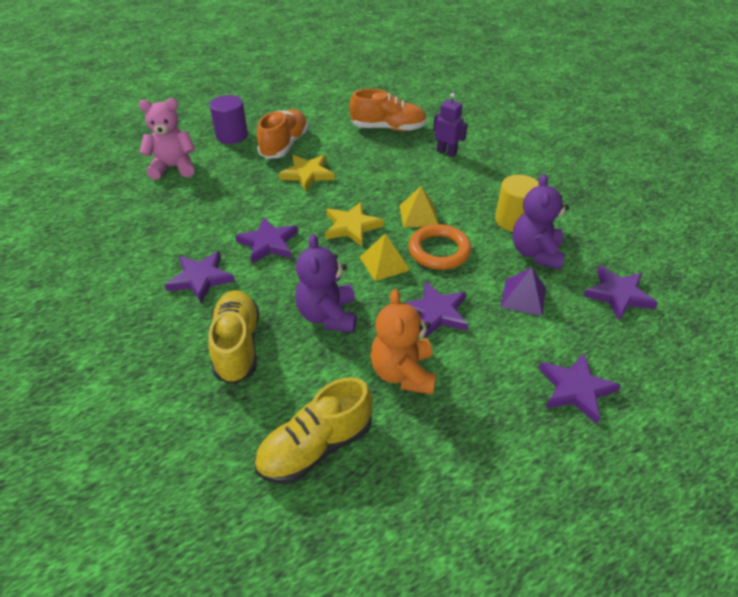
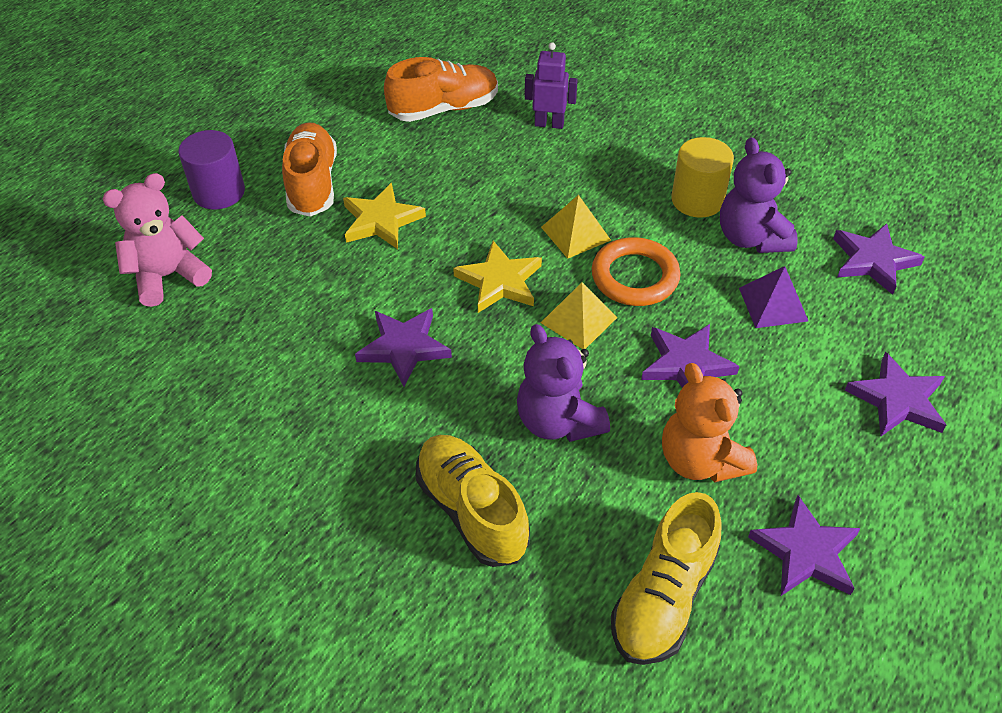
camera: 25 degrees left, 5 degrees up
purple star [164,251,235,303] -> purple star moved to [748,495,861,596]

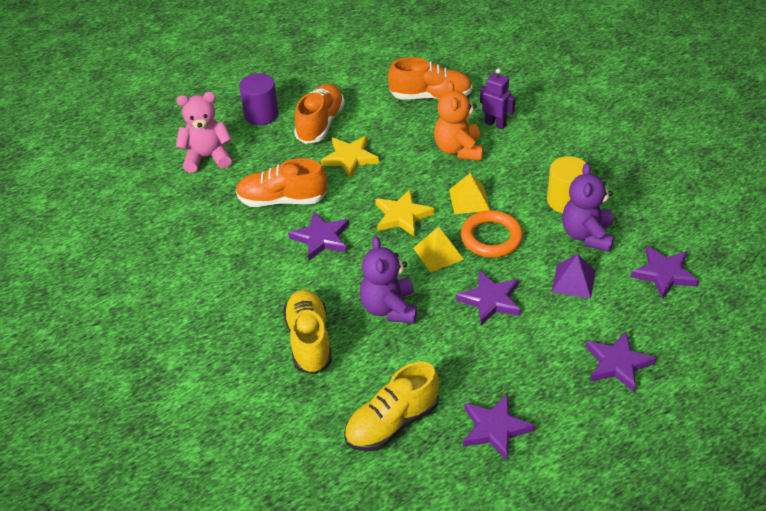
camera: 25 degrees right, 5 degrees down
orange teddy bear [662,363,757,483] -> orange teddy bear moved to [434,81,483,160]
none -> orange shoe [235,158,327,207]

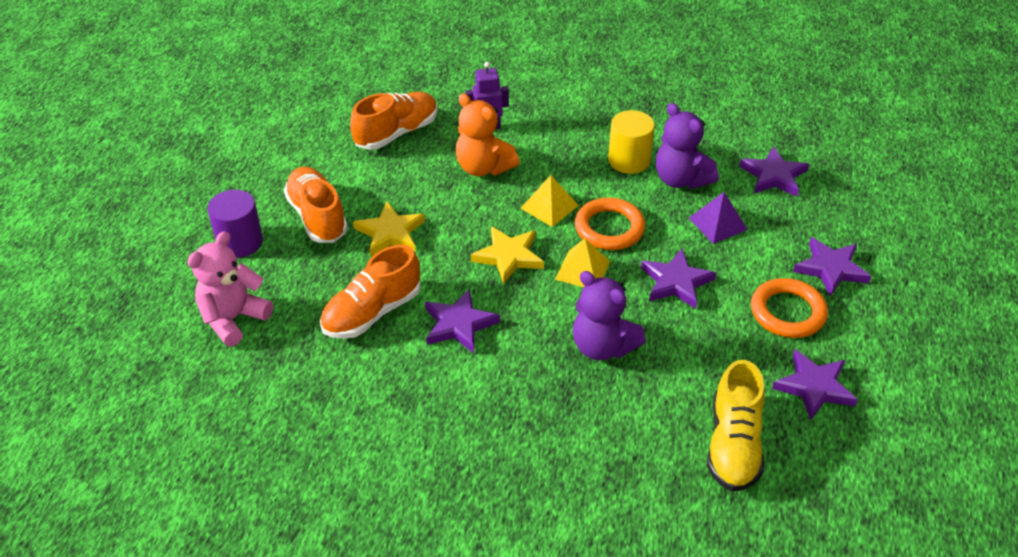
camera: 45 degrees left, 0 degrees up
yellow shoe [283,290,332,374] -> none
none -> orange ring [751,278,828,338]

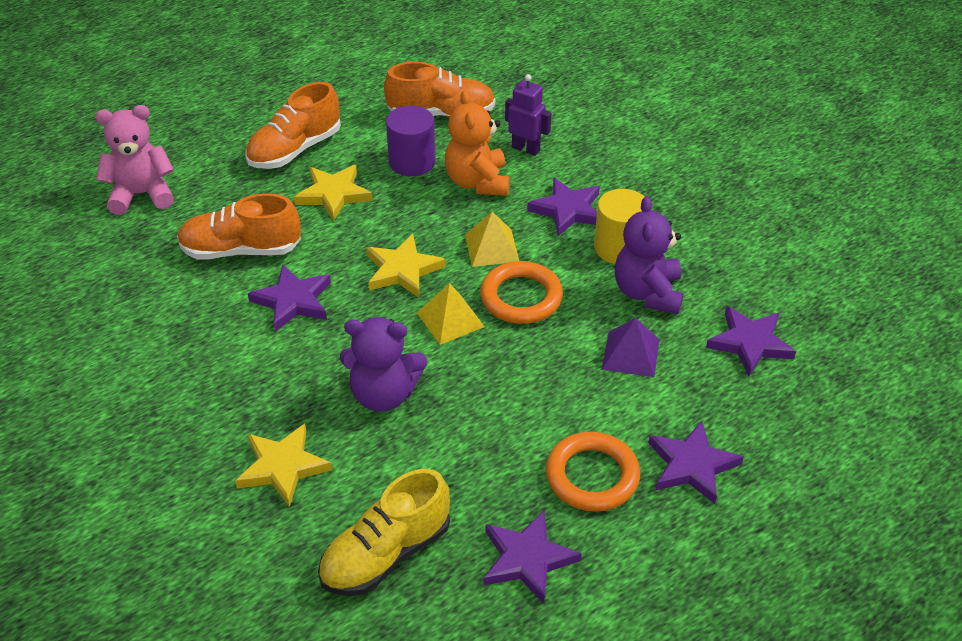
camera: 40 degrees right, 0 degrees up
purple cylinder [207,190,263,258] -> purple cylinder moved to [386,106,436,176]
orange shoe [284,167,348,243] -> orange shoe turned 150 degrees counterclockwise [245,82,341,169]
purple teddy bear [573,271,646,360] -> purple teddy bear turned 75 degrees counterclockwise [340,317,427,412]
purple star [641,249,716,309] -> purple star moved to [527,178,600,236]
none -> yellow star [235,423,332,507]

